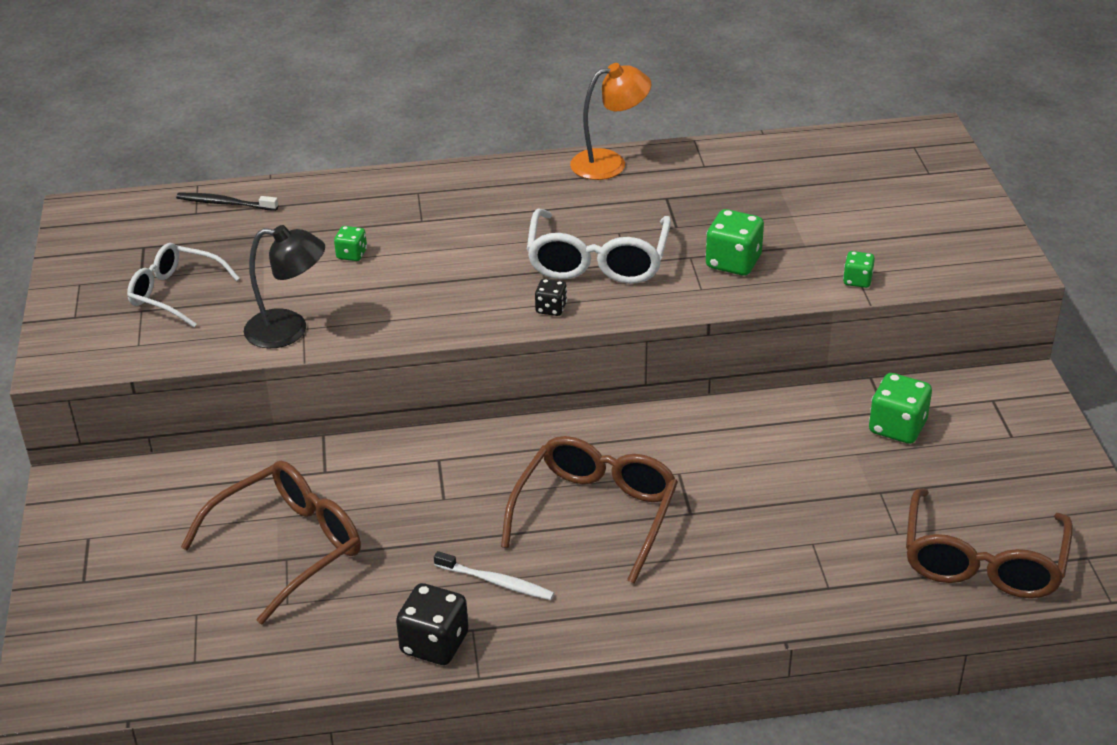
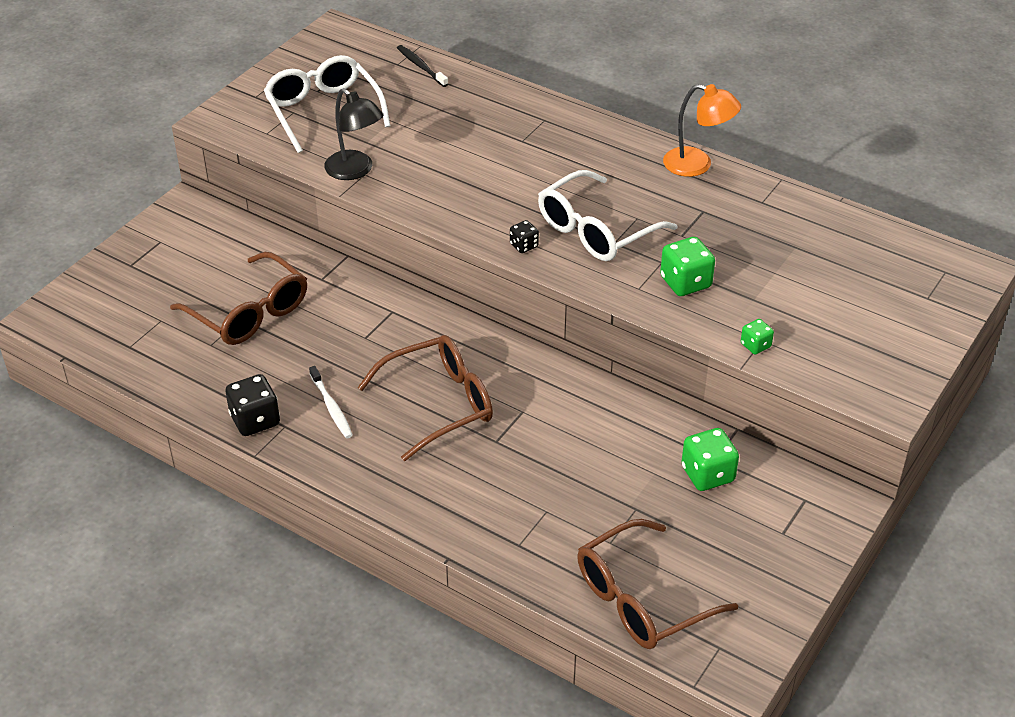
camera: 40 degrees right, 5 degrees up
white glasses [127,243,240,327] -> white glasses [264,55,390,153], size x1.50
brown glasses [181,461,361,625] -> brown glasses turned 45 degrees clockwise [170,252,307,345]
green dice [334,226,367,261] -> none

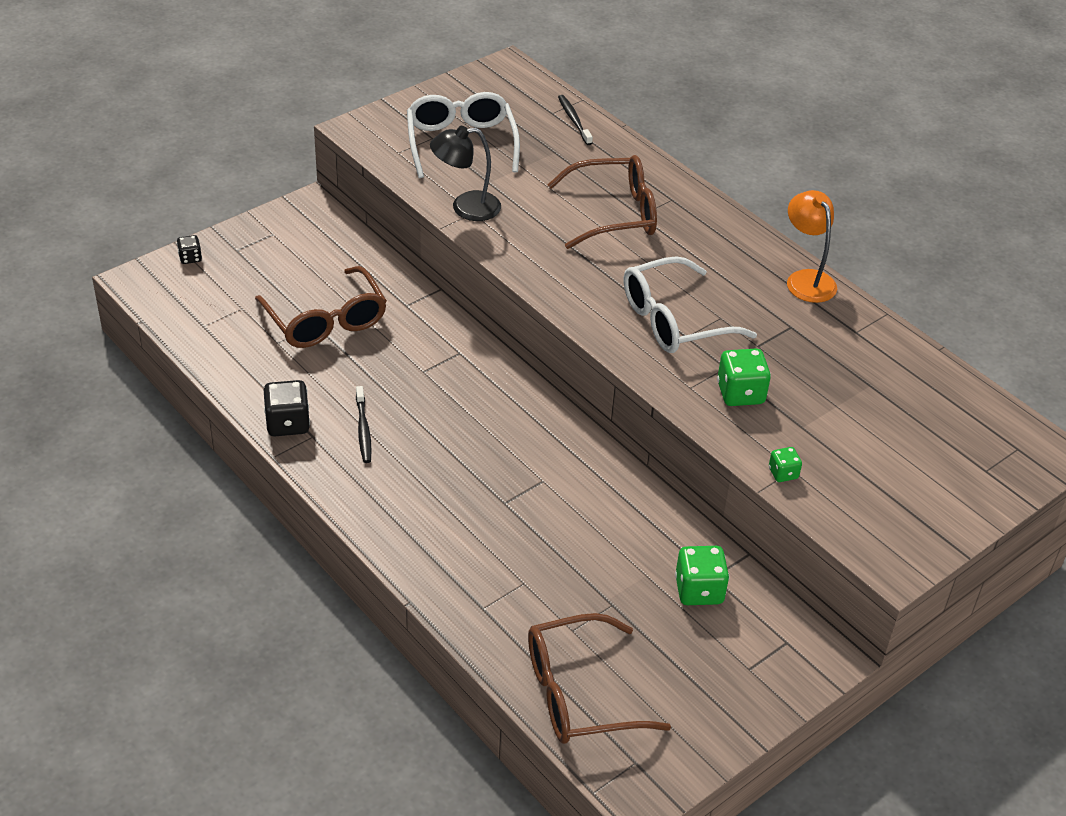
camera: 15 degrees right, 0 degrees up
white toothbrush [309,366,353,438] -> black toothbrush [356,386,371,463]
black lamp [324,88,383,180] -> black lamp turned 105 degrees clockwise [430,126,501,221]
brown glasses [357,335,493,461] -> brown glasses moved to [547,155,657,249]
black dice [510,220,539,253] -> black dice moved to [177,235,202,264]
orange lamp [663,84,741,177] -> orange lamp turned 150 degrees counterclockwise [787,190,837,303]

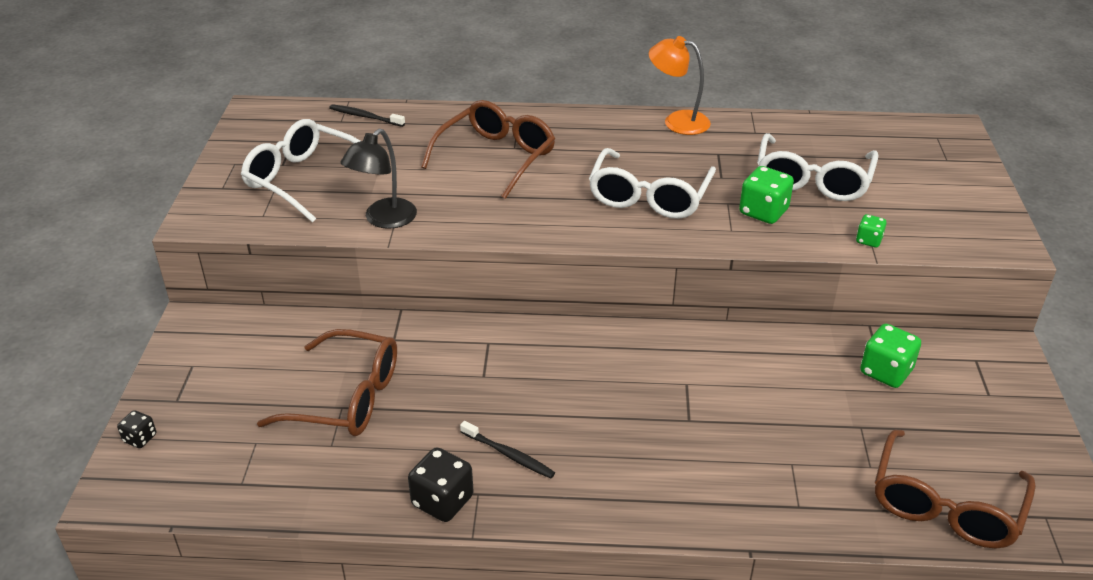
camera: 45 degrees left, 5 degrees down
none -> white glasses [757,133,878,201]

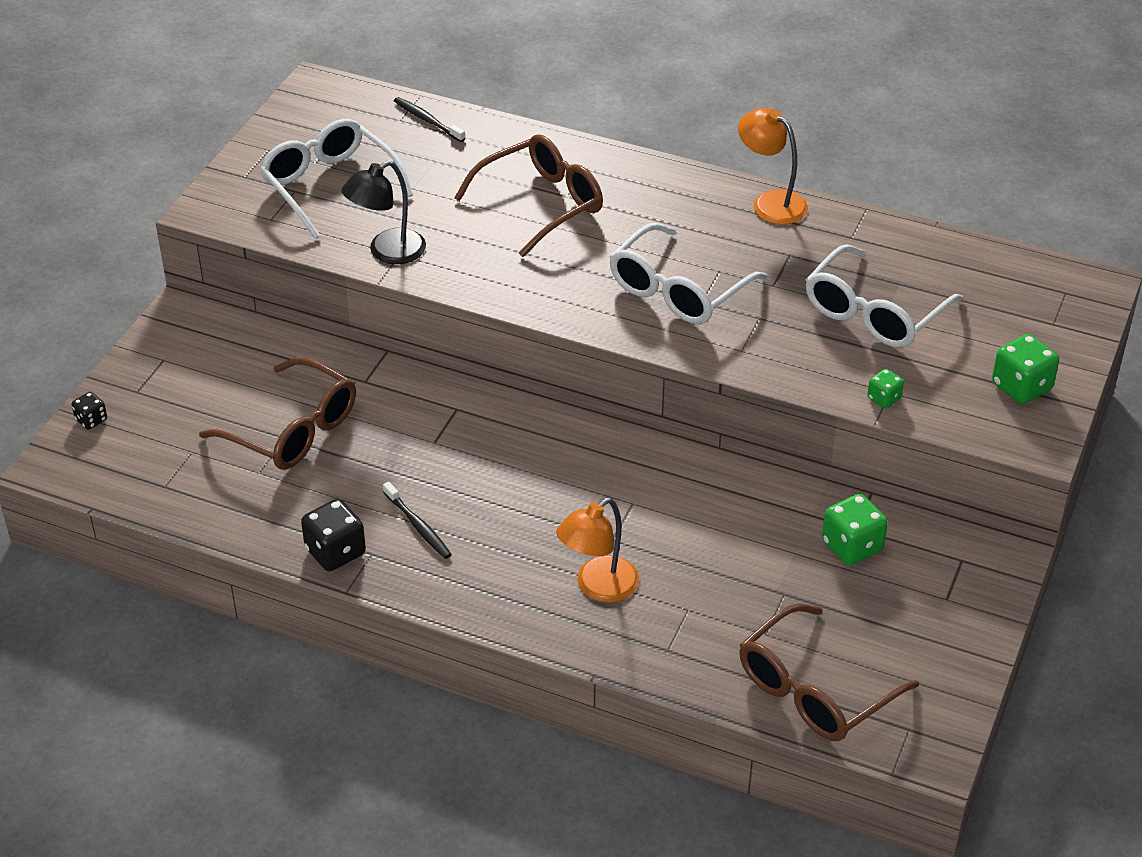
camera: 20 degrees right, 5 degrees up
green dice [739,166,794,224] -> green dice moved to [992,334,1059,404]
none -> orange lamp [556,497,639,603]

